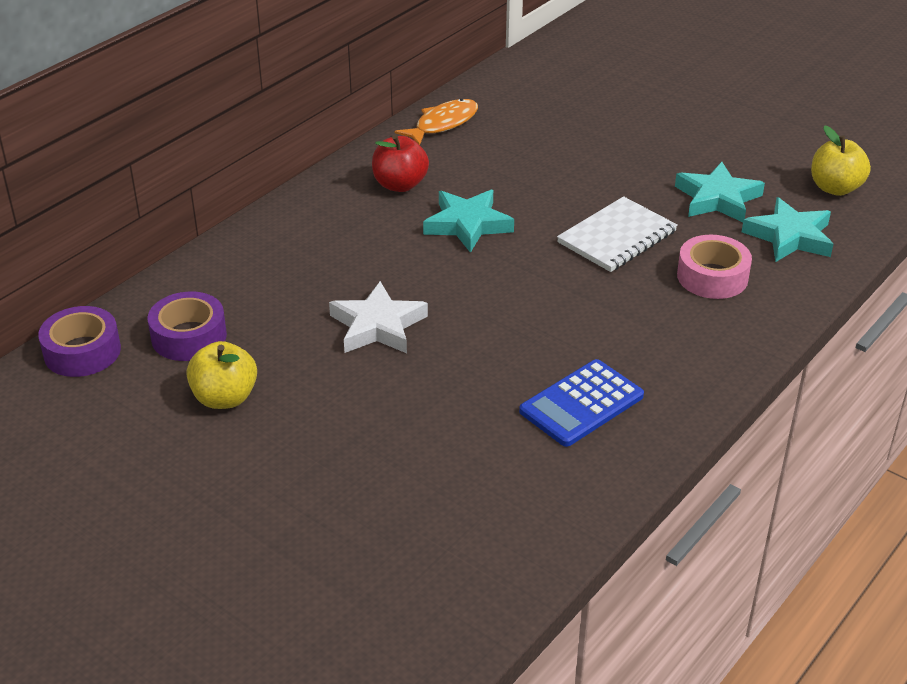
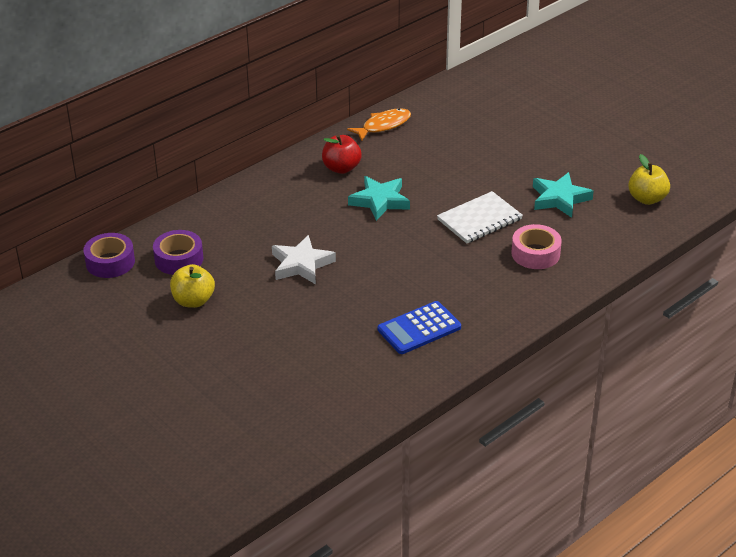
camera: 10 degrees right, 0 degrees up
turquoise star [742,197,833,262] -> none

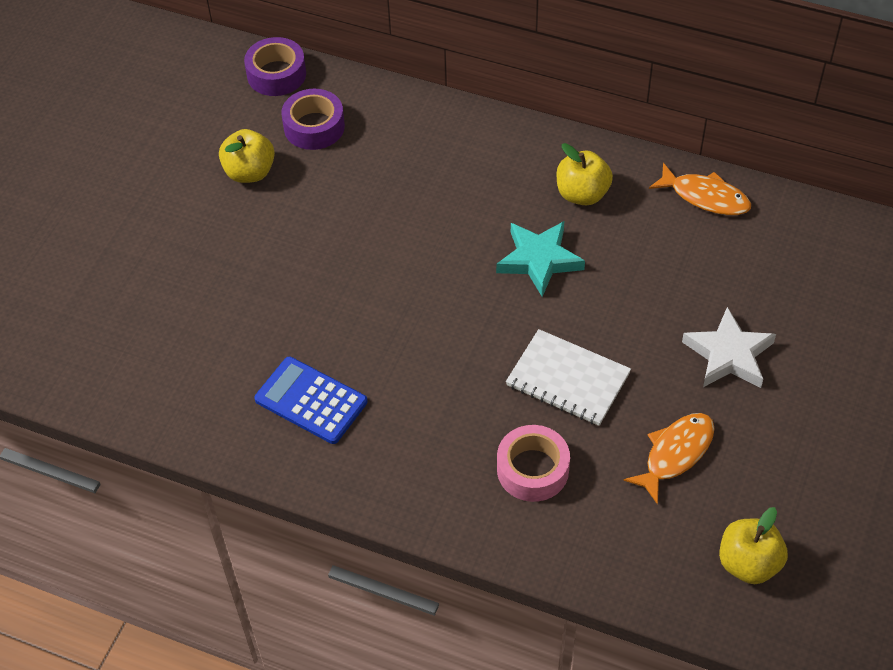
camera: 65 degrees right, 15 degrees up
white star [272,235,336,284] -> white star moved to [682,307,776,388]
red apple [322,135,362,174] -> yellow apple [557,143,613,205]
turquoise star [533,172,594,218] -> orange fish [624,413,715,504]

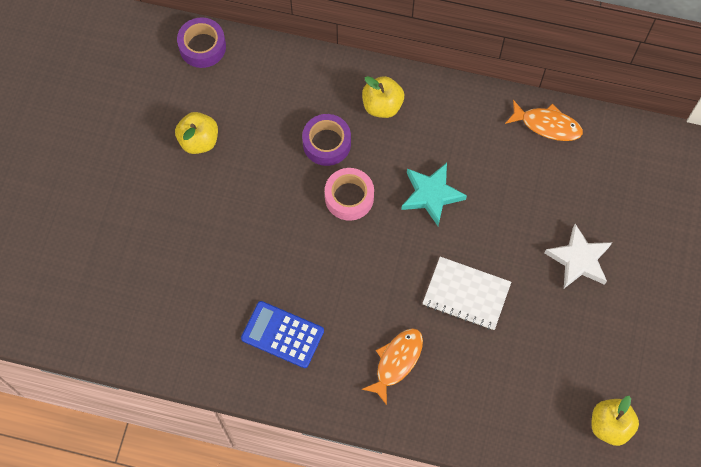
camera: 10 degrees left, 15 degrees up
purple tape [281,89,345,150] -> purple tape moved to [302,114,351,166]
pink tape [497,425,570,502] -> pink tape moved to [325,168,374,221]
yellow apple [557,143,613,205] -> yellow apple moved to [362,76,404,118]
orange fish [624,413,715,504] -> orange fish moved to [362,328,423,405]

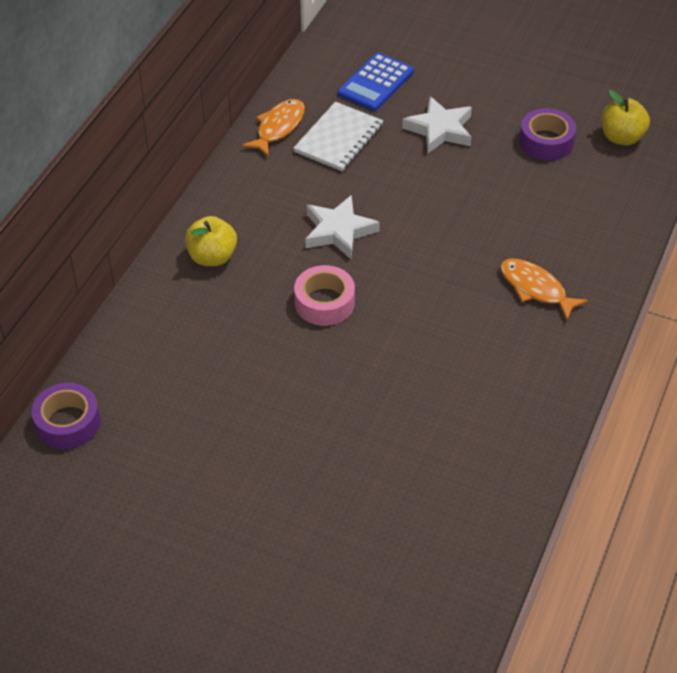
camera: 80 degrees left, 20 degrees down
yellow apple [175,112,218,154] -> none
blue calculator [241,301,324,368] -> blue calculator moved to [338,53,414,111]
purple tape [302,114,351,166] -> purple tape moved to [519,108,576,161]
turquoise star [401,163,467,226] -> white star [305,195,380,259]
white notebook [423,257,511,330] -> white notebook moved to [294,102,383,171]

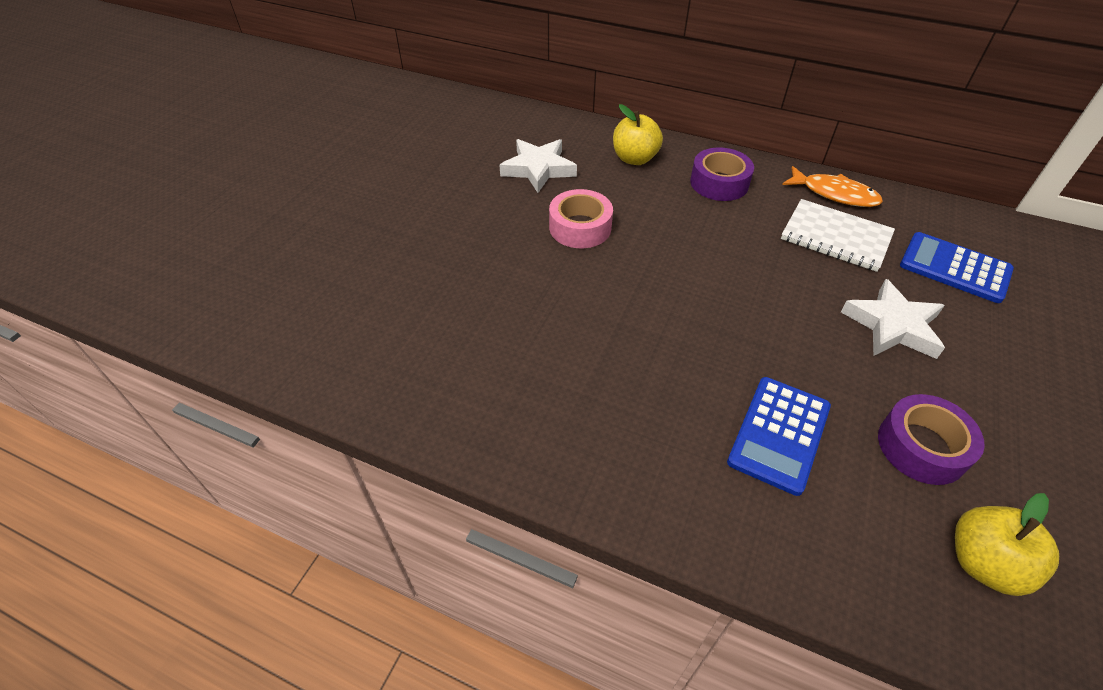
camera: 90 degrees right, 0 degrees up
purple tape [32,383,100,450] -> purple tape moved to [690,147,754,201]
white star [305,195,380,259] -> white star moved to [500,139,577,193]
orange fish [500,259,588,320] -> none
none -> blue calculator [727,377,831,496]

